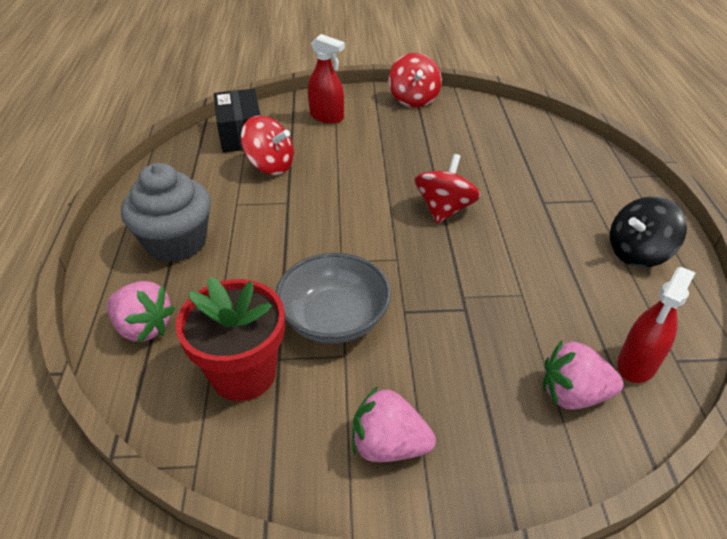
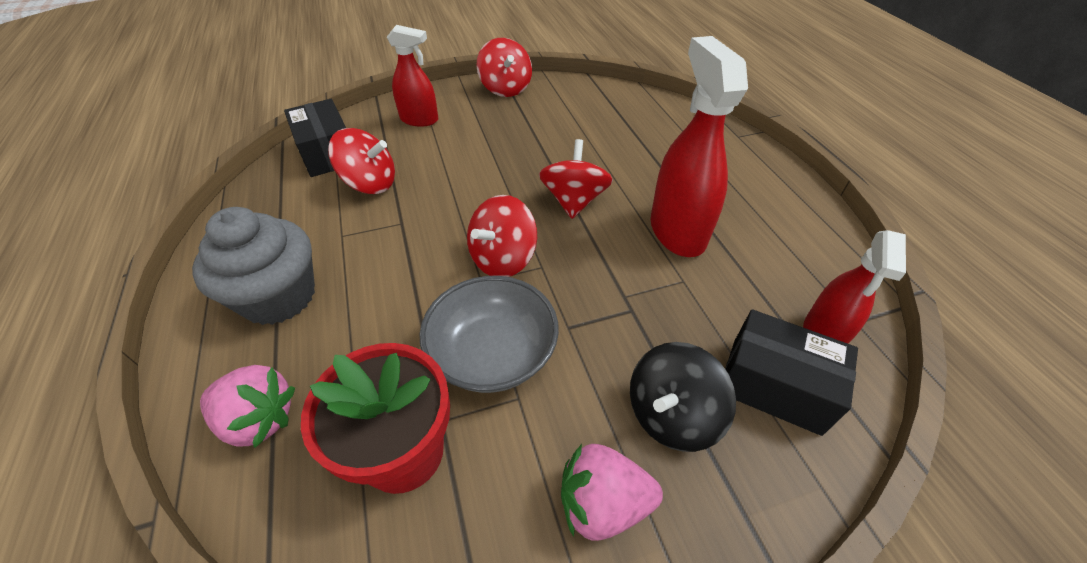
camera: 15 degrees left, 5 degrees up
pink strawberry [543,341,624,410] -> black box [725,309,858,436]
black spinning top [610,196,687,268] -> black spinning top moved to [630,342,736,452]
none -> red spinning top [467,195,537,277]
none -> red spray bottle [650,36,748,257]

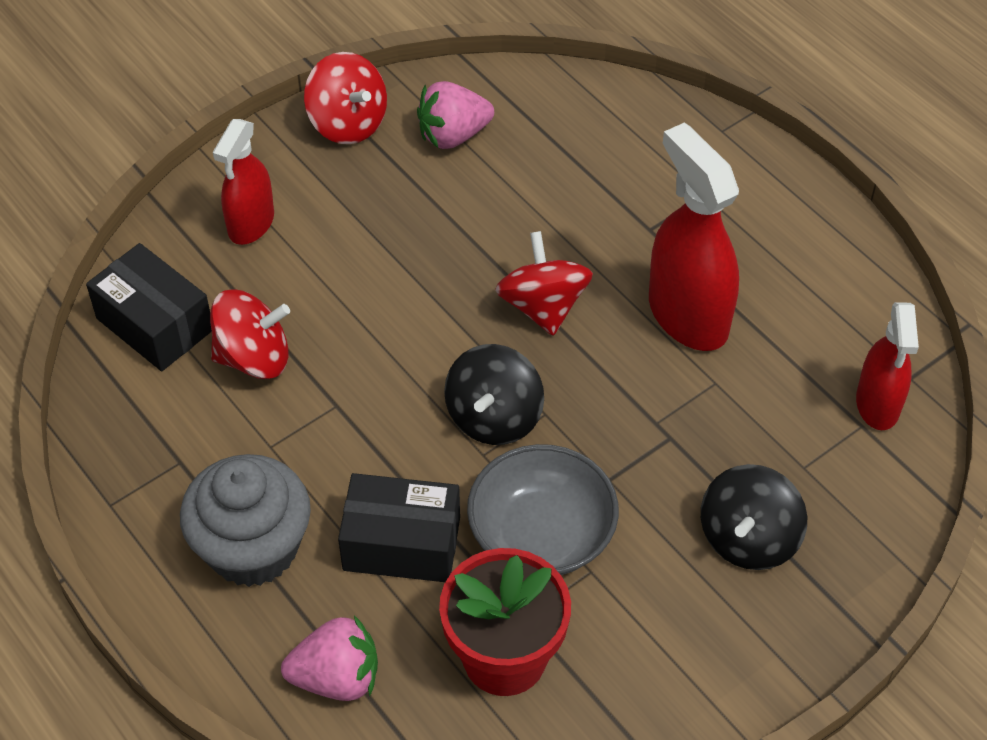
camera: 20 degrees left, 5 degrees up
red spray bottle [387,25,439,127] -> red spray bottle turned 120 degrees clockwise [213,119,274,245]
red spinning top [467,195,537,277] -> black spinning top [444,344,544,445]
pink strawberry [561,444,663,541] -> pink strawberry moved to [417,81,494,149]
black box [725,309,858,436] -> black box moved to [338,473,460,582]

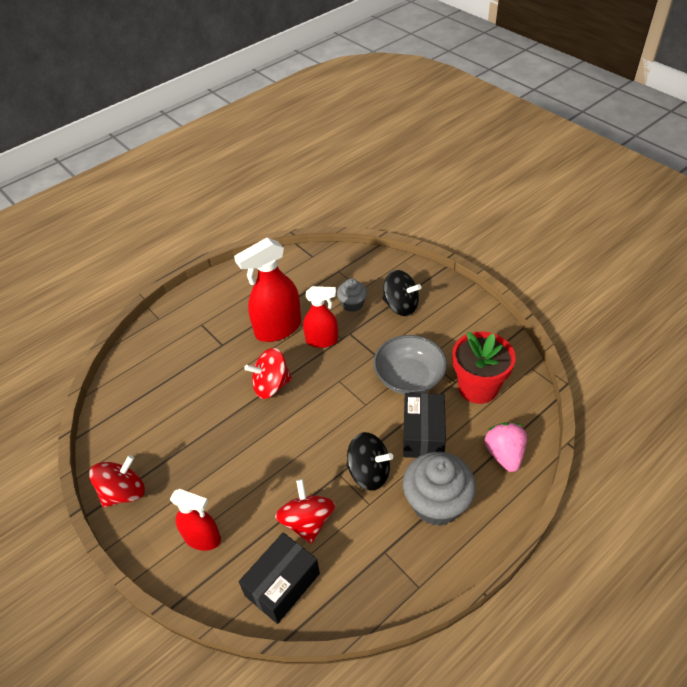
camera: 90 degrees left, 5 degrees down
pink strawberry [417,81,494,149] -> none
black spinning top [444,344,544,445] -> black spinning top moved to [346,432,393,491]
red spray bottle [856,302,919,430] -> red spray bottle moved to [303,286,338,348]
none -> grey cupcake [337,279,367,312]

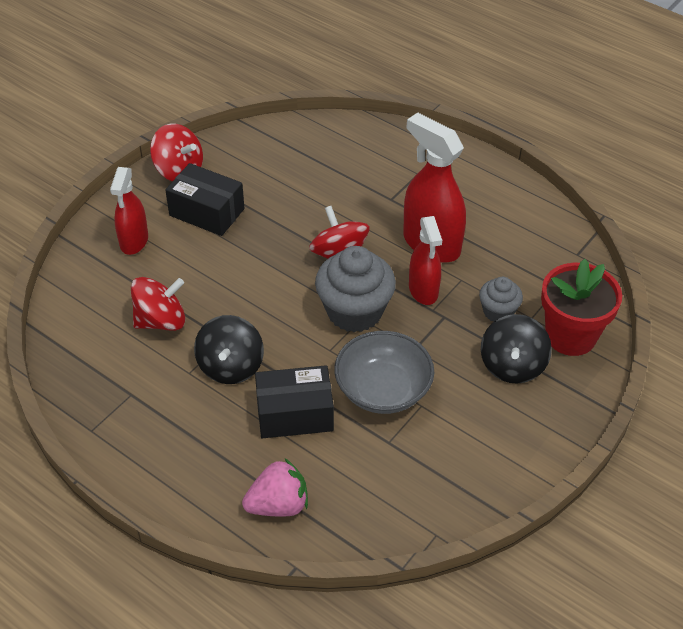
camera: 75 degrees right, 0 degrees up
black box [239,532,320,624] -> black box moved to [165,163,244,236]
grey cupcake [403,452,476,526] -> grey cupcake moved to [315,246,396,332]
red flower pot [452,332,516,404] -> red flower pot moved to [541,259,622,356]

